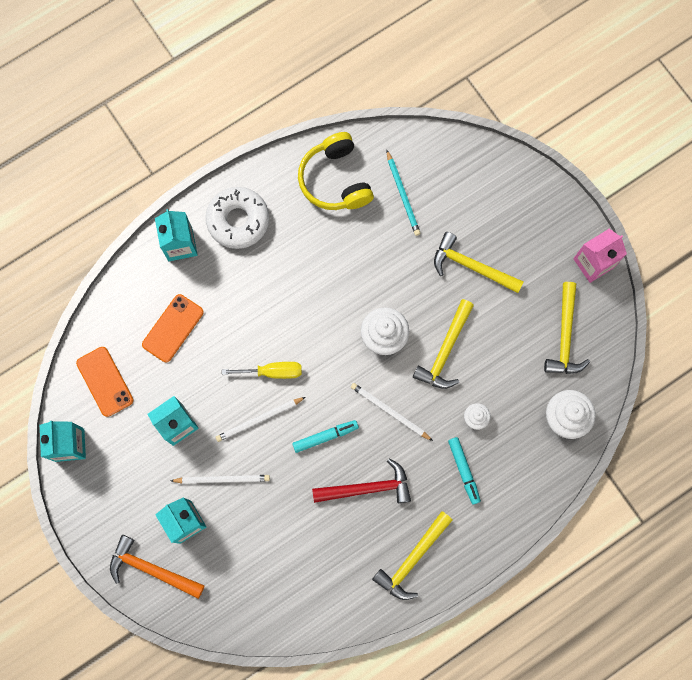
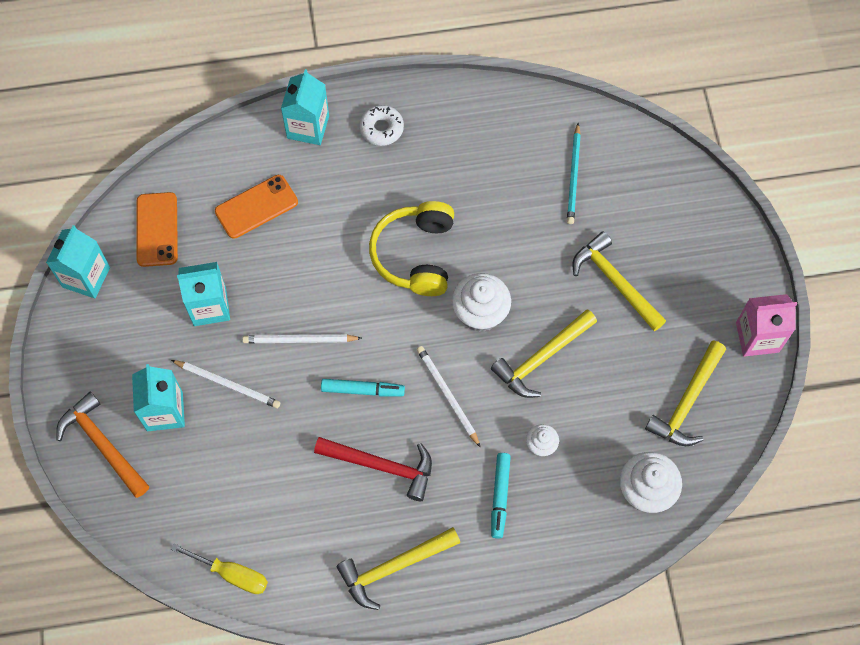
camera: 25 degrees right, 10 degrees down
white donut [206,187,269,249] -> white donut [359,105,404,146], size x0.60
yellow screwdriver [222,362,302,379] -> yellow screwdriver moved to [171,543,268,594]
yellow headphones [298,132,374,210] -> yellow headphones moved to [369,201,454,296]

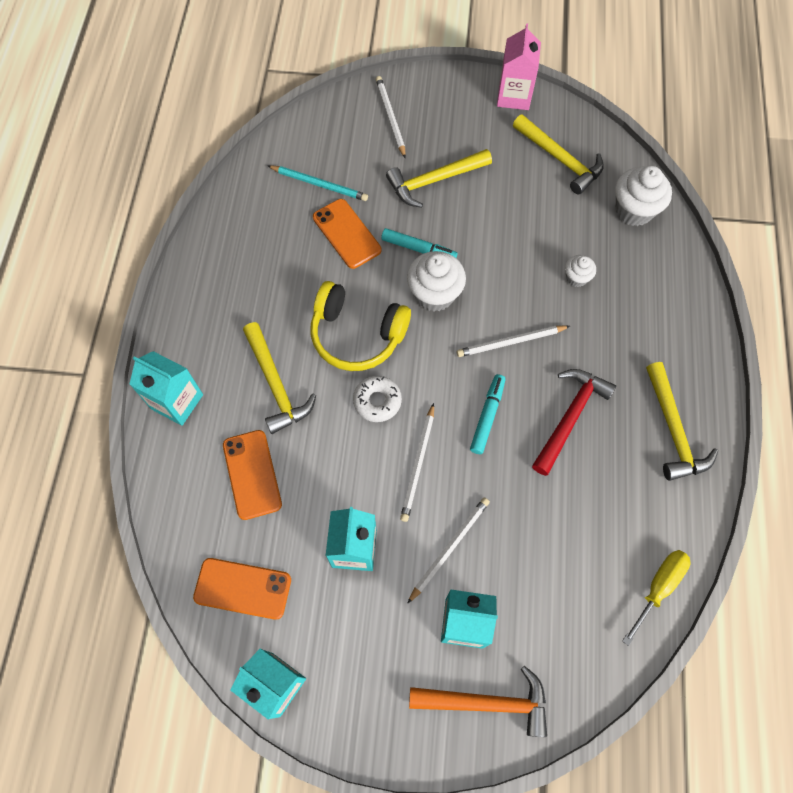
camera: 75 degrees left, 0 degrees up
orange hammer [56,392,149,498] -> orange hammer turned 150 degrees counterclockwise [409,666,547,737]
white donut [359,105,404,146] -> white donut moved to [353,376,402,422]
yellow hammer [491,309,597,398] -> yellow hammer moved to [243,322,316,434]
turquoise marker [491,453,511,539] -> turquoise marker moved to [381,228,457,258]
none -> orange phone [313,199,381,269]
none -> white pencil [376,76,406,158]

